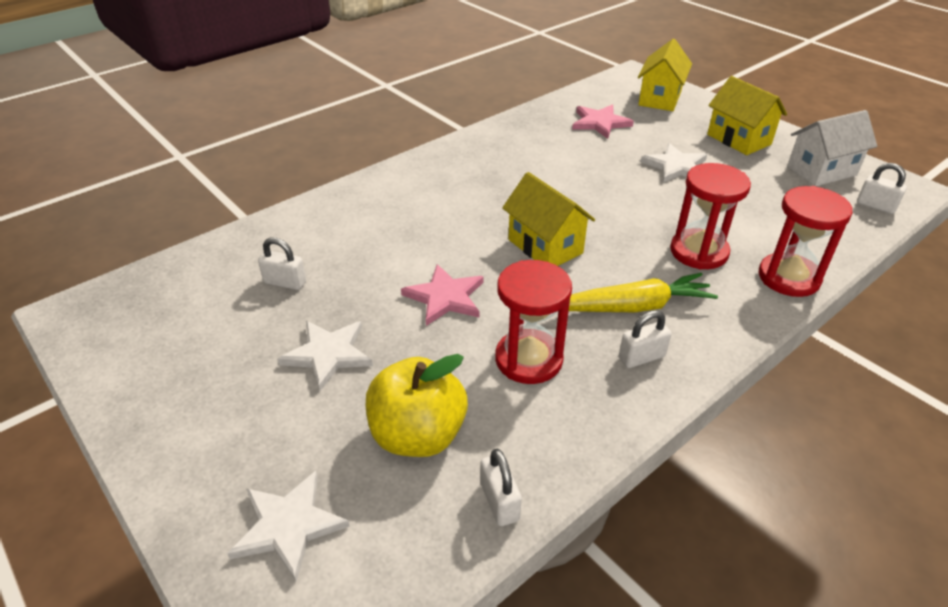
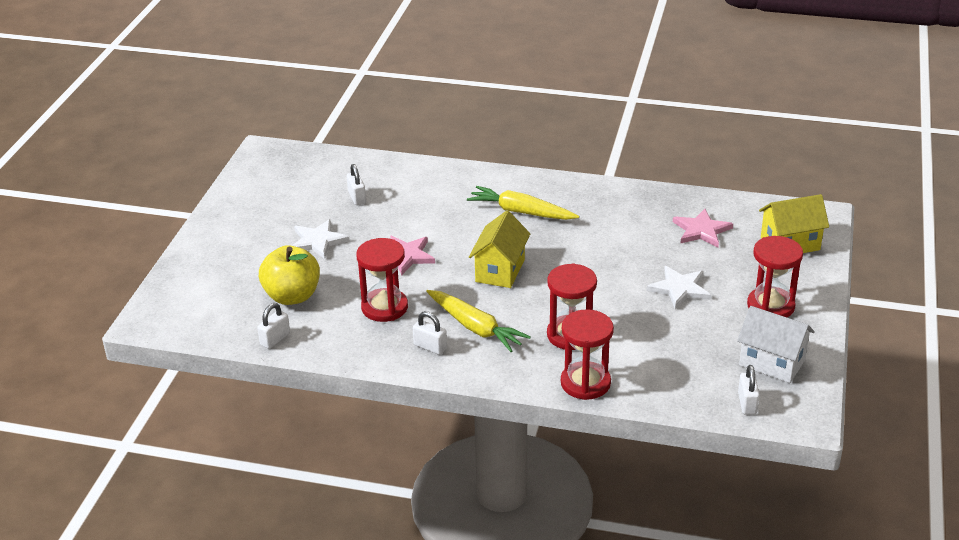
camera: 55 degrees right, 5 degrees down
white star [227,471,350,581] -> none
yellow house [707,76,787,155] -> red hourglass [747,236,803,317]
none -> yellow carrot [467,186,579,220]

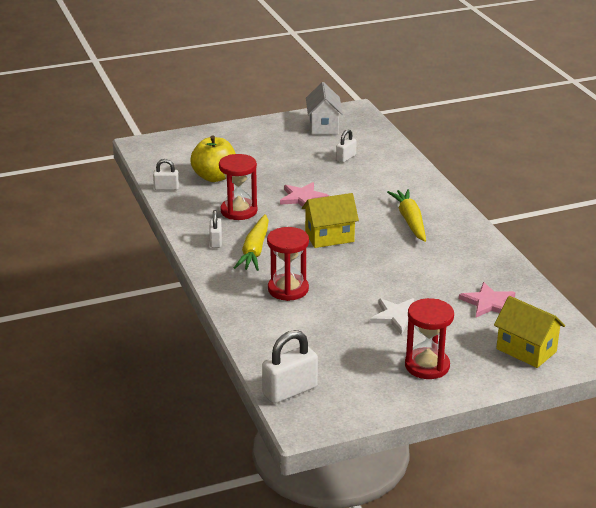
camera: 55 degrees right, 5 degrees down
white star [292,219,350,259] -> none
red hourglass [561,309,614,400] -> none
white house [737,306,815,383] -> white house moved to [306,82,343,135]
white padlock [738,365,760,415] -> white padlock [262,330,318,404], size x1.71

